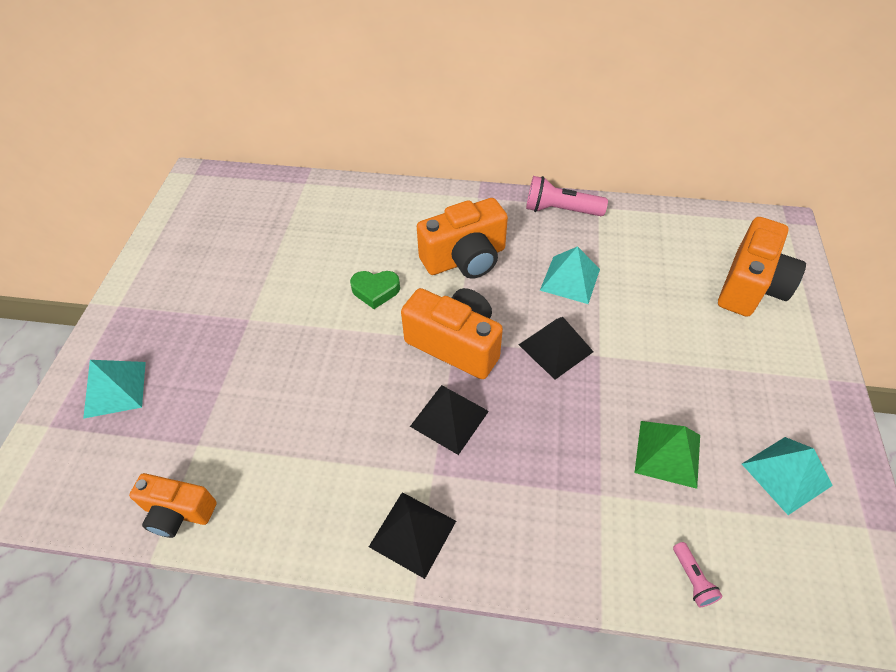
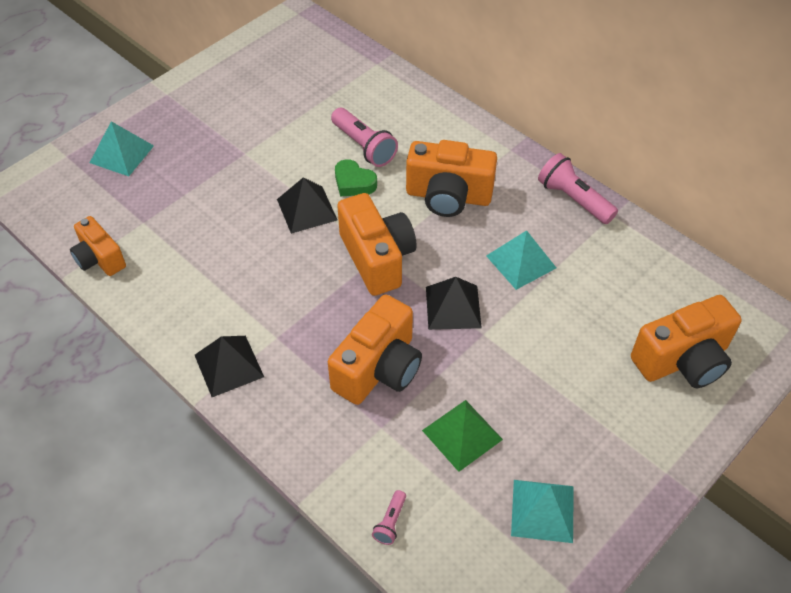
camera: 35 degrees right, 0 degrees up
black pyramid [410,385,489,455] -> black pyramid moved to [277,177,337,234]
none -> orange camera [328,295,422,405]
none -> pink flashlight [331,108,398,167]

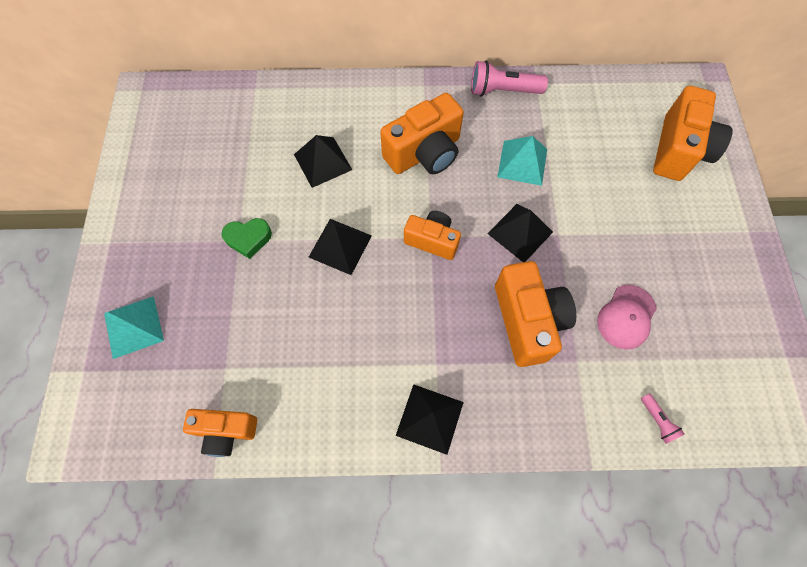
camera: 45 degrees left, 15 degrees up
pink flashlight [331,108,398,167] -> black pyramid [294,135,352,188]
green heart [335,159,377,197] -> green heart moved to [222,218,272,259]
orange camera [337,193,417,296] -> orange camera [404,211,461,260], size x0.63
green pyramid [422,400,503,472] -> pink cap [597,285,657,350]
turquoise pyramid [511,480,574,543] -> none

